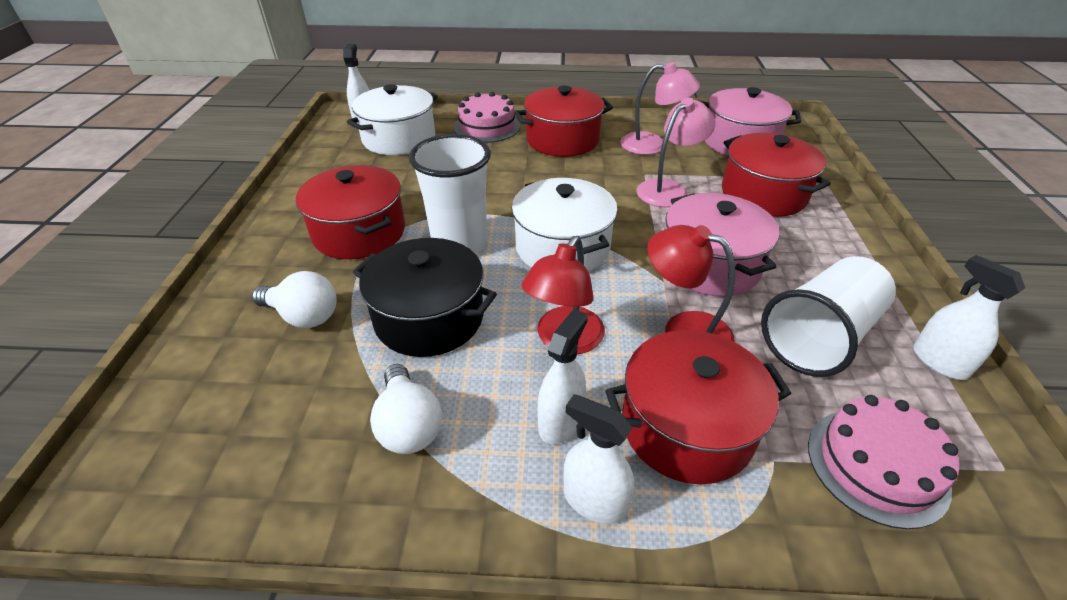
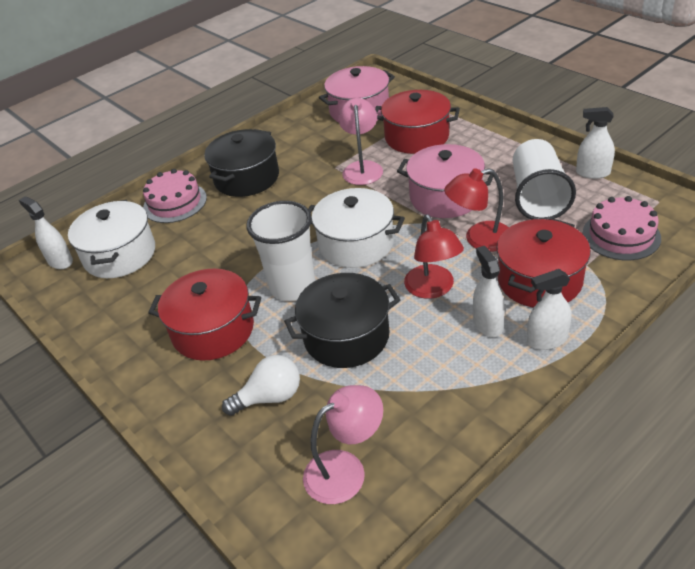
camera: 40 degrees left, 0 degrees up
white light bulb [370,364,442,454] -> none
red pot [514,86,613,157] -> black pot [204,129,279,197]
pink lamp [620,62,700,155] -> pink lamp moved to [303,385,383,504]

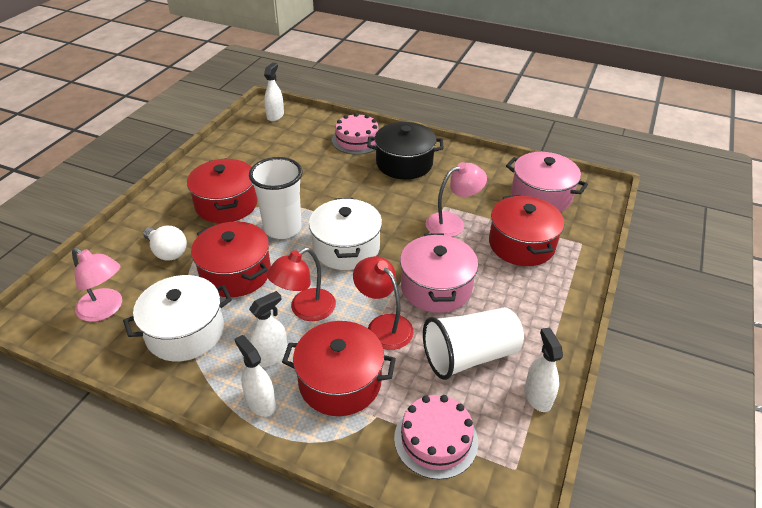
camera: 60 degrees right, 0 degrees up
white pot [68,200,155,278] -> white pot moved to [123,275,232,361]
black pot [284,273,400,368] -> red pot [191,221,271,297]

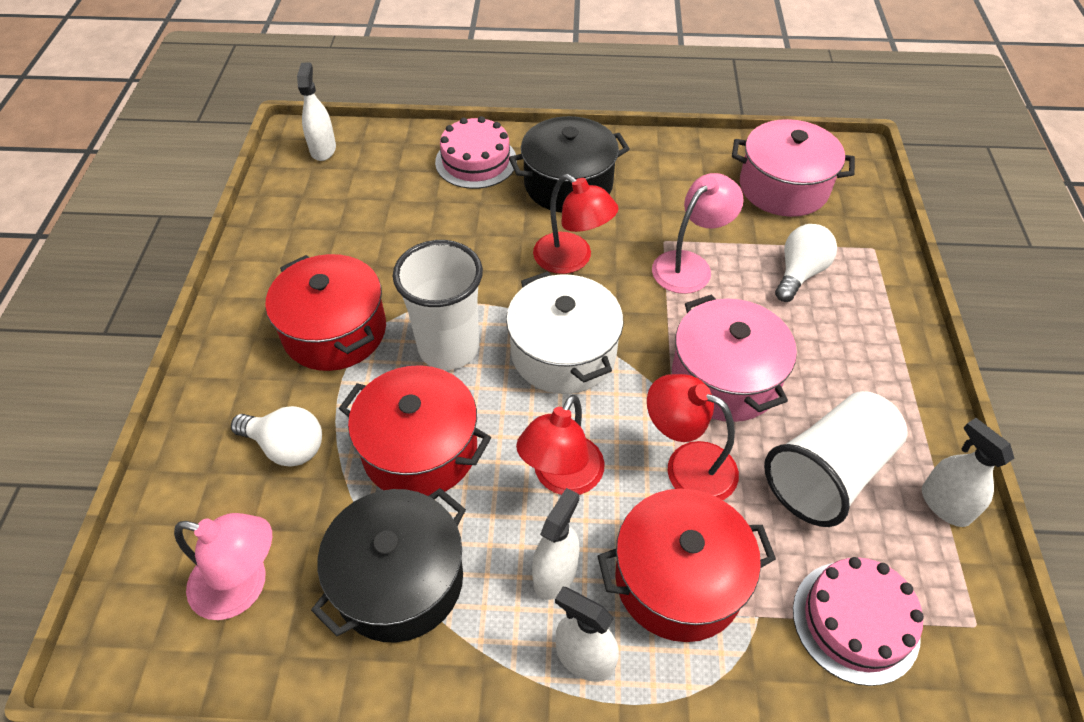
camera: 20 degrees left, 10 degrees up
white pot [123,275,232,361] -> black pot [311,488,466,642]
red pot [489,195,564,266] -> white light bulb [775,224,837,302]
none -> red lamp [533,174,619,274]

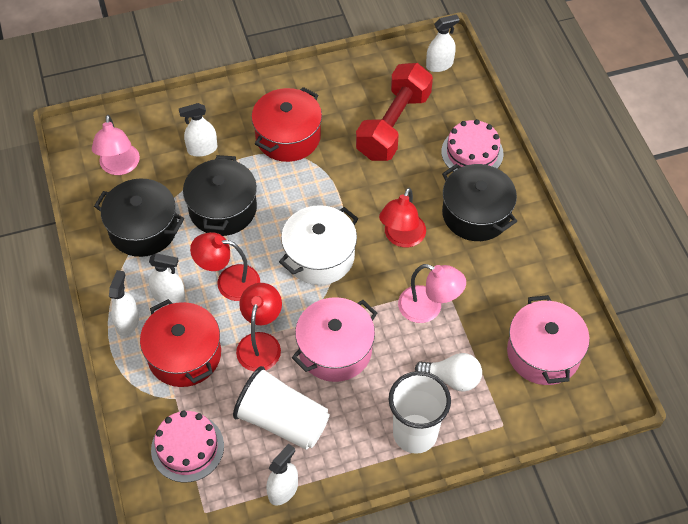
camera: 70 degrees right, 5 degrees up
white light bulb [231,406,322,467] -> white spray bottle [179,103,217,157]
red pot [339,365,491,496] -> black pot [183,155,257,236]
white cup [393,240,483,370] -> white cup moved to [389,371,451,454]
none -> red dumbbell [356,63,433,161]

